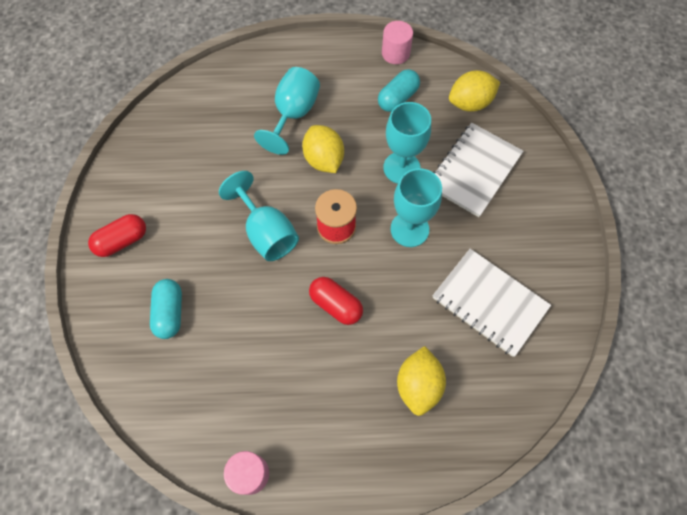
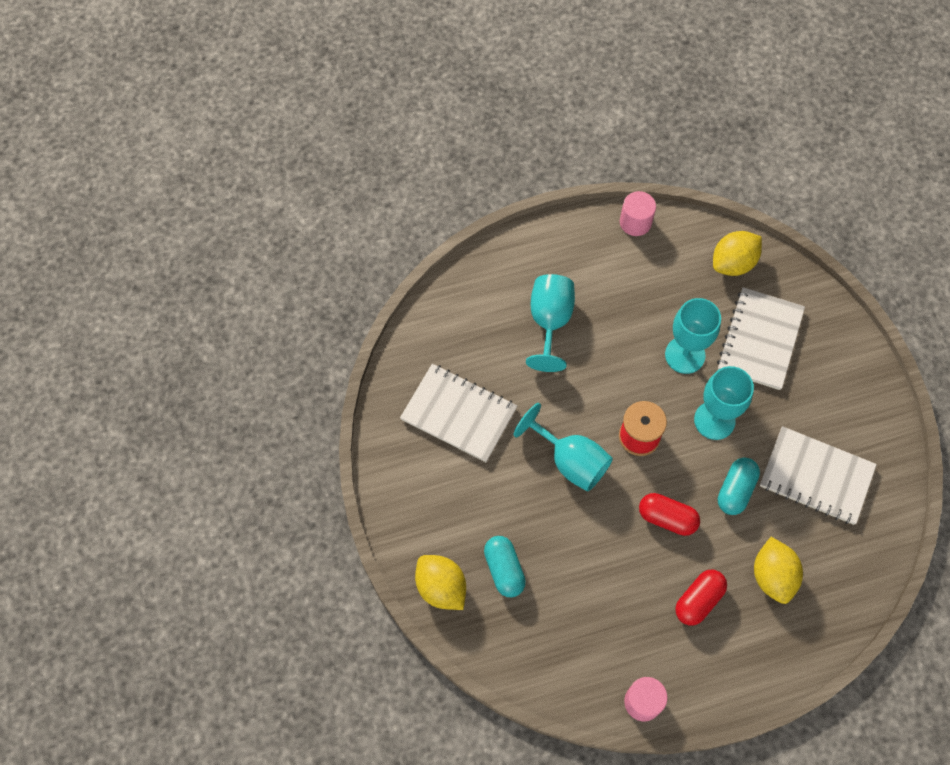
camera: 15 degrees left, 0 degrees up
red capsule [88,214,146,257] -> red capsule moved to [675,570,727,626]
yellow lemon [302,125,344,173] -> yellow lemon moved to [415,555,466,610]
turquoise capsule [378,69,420,112] -> turquoise capsule moved to [718,458,760,515]
none -> white notebook [400,364,517,462]

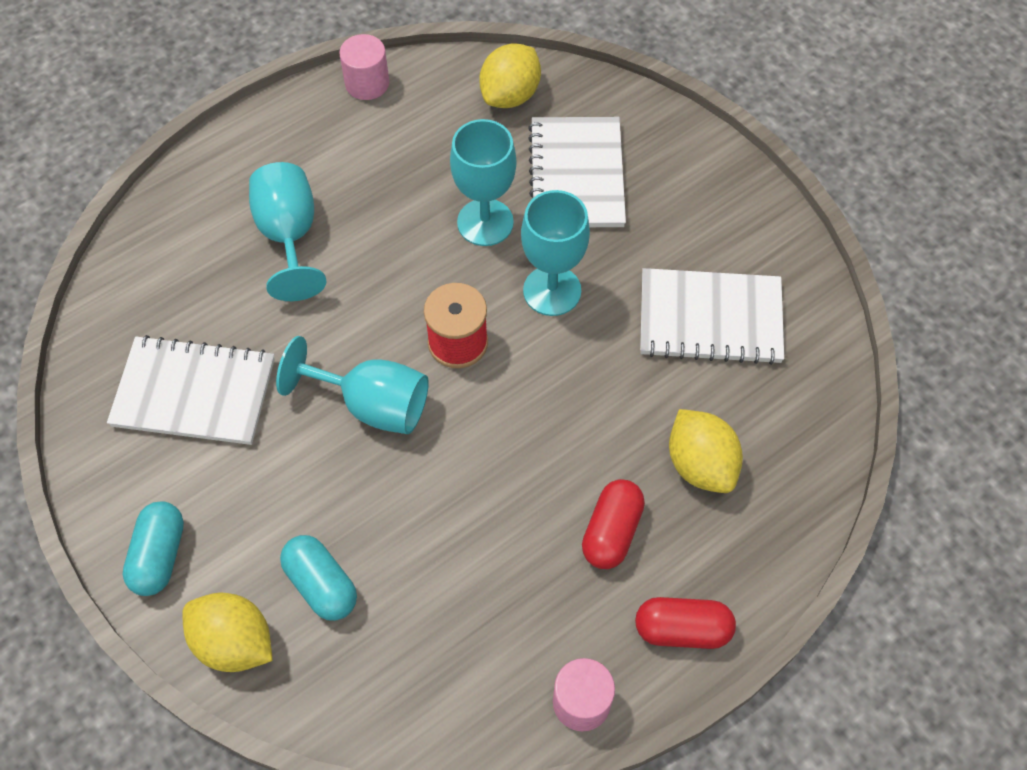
camera: 20 degrees left, 5 degrees down
red capsule [639,493,700,536] -> red capsule moved to [635,597,736,649]
turquoise capsule [718,458,760,515] -> turquoise capsule moved to [123,501,184,596]

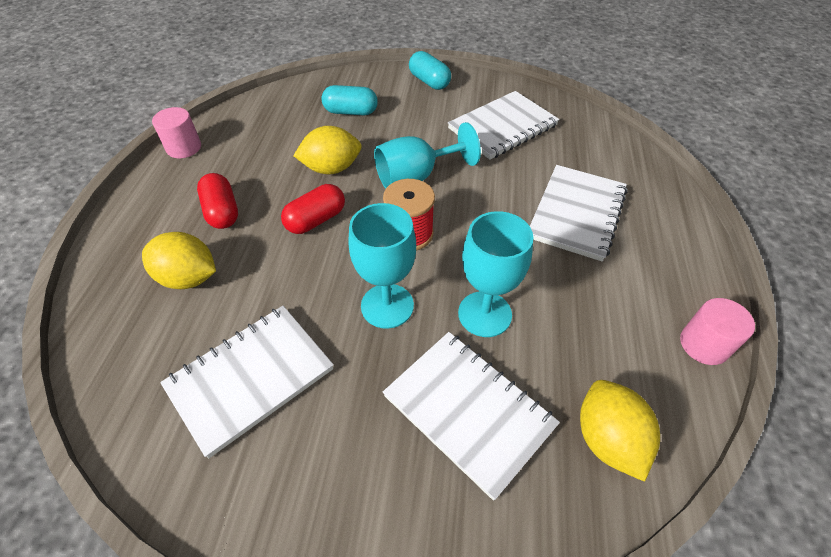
camera: 135 degrees right, 10 degrees down
yellow lemon [182,593,272,672] -> yellow lemon moved to [293,126,362,174]
turquoise goblet [249,162,327,301] -> white notebook [530,165,627,262]
red capsule [635,597,736,649] -> red capsule moved to [281,184,345,234]

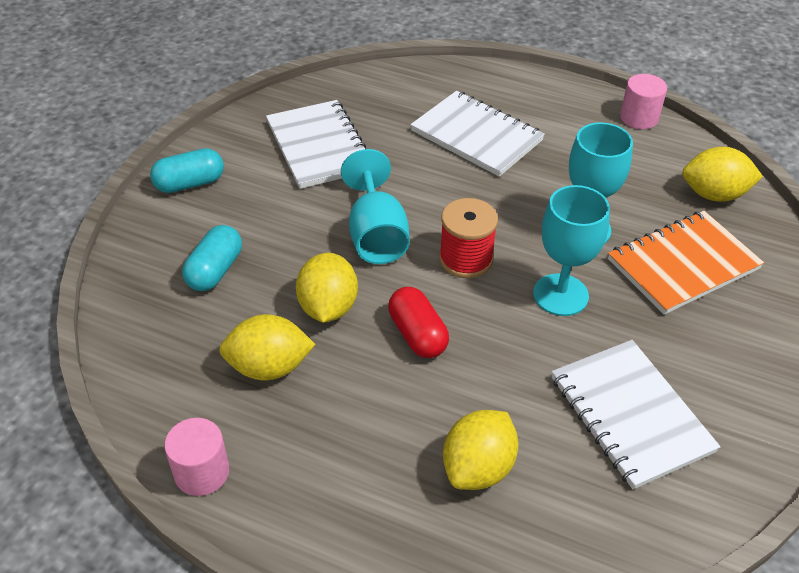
camera: 75 degrees left, 5 degrees down
red capsule [197,173,238,229] -> none
white notebook [383,332,560,501] -> orange notebook [608,211,764,315]
none -> yellow lemon [219,314,316,380]

